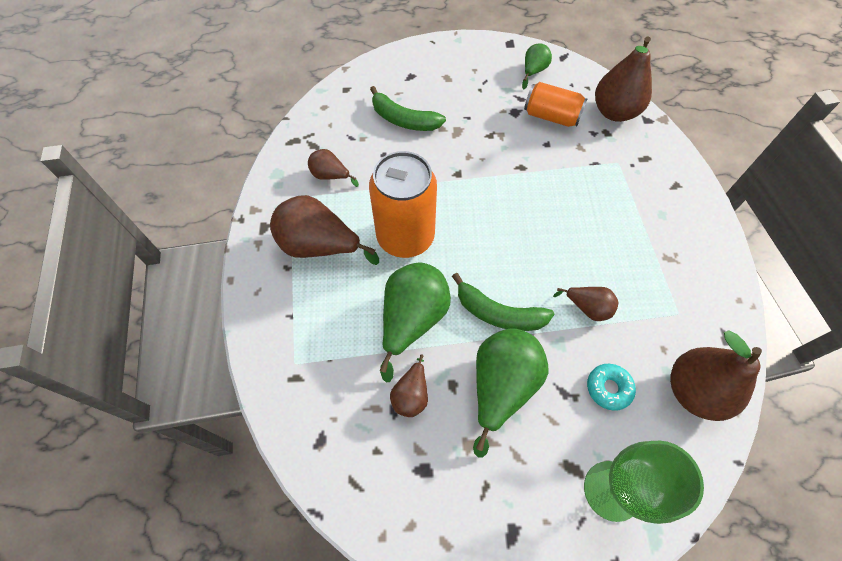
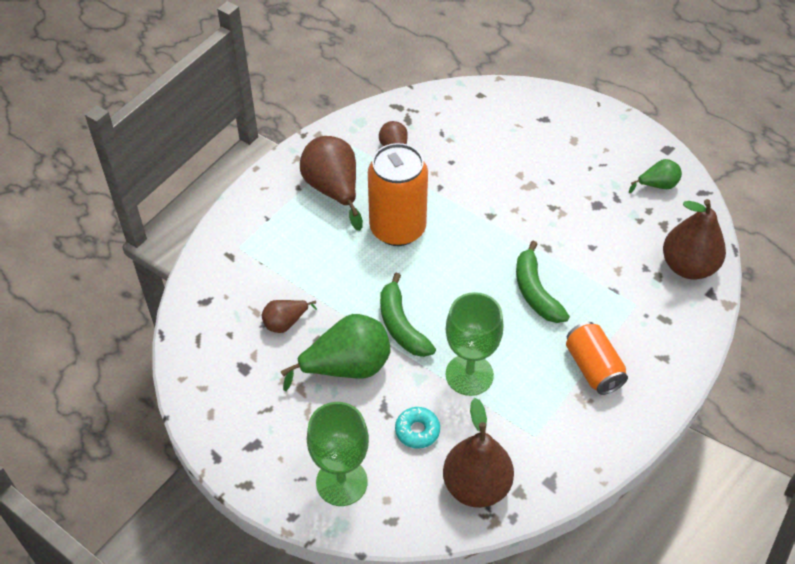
camera: 45 degrees right, 10 degrees down
green banana [370,86,446,131] -> green banana moved to [516,241,570,323]
green pear [380,263,451,383] -> none
orange can [524,82,587,127] -> orange can moved to [566,322,628,395]
brown pear [553,287,619,321] -> green goblet [446,292,503,396]

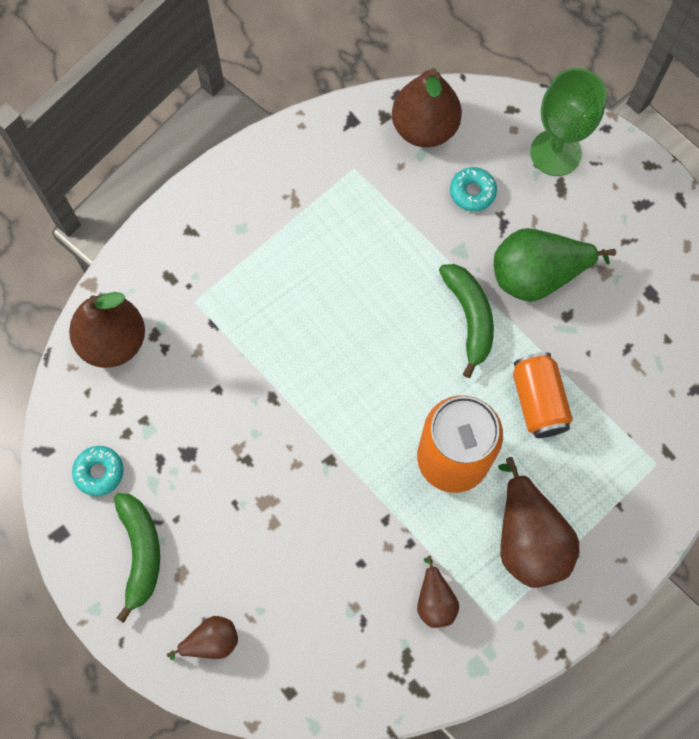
camera: 170 degrees left, 20 degrees up
brown pear [262,300,317,333] -> brown pear moved to [167,616,238,660]
green goblet [446,292,503,396] -> none
green banana [516,241,570,323] -> green banana moved to [114,493,160,623]
orange can [566,322,628,395] -> orange can moved to [513,352,573,438]
green pear [629,159,682,193] -> turquoise donut [72,446,124,496]

